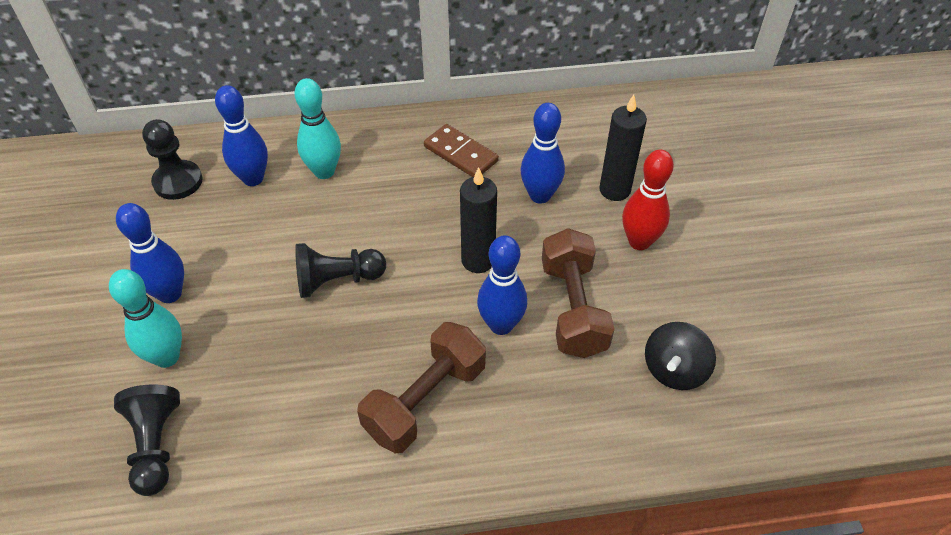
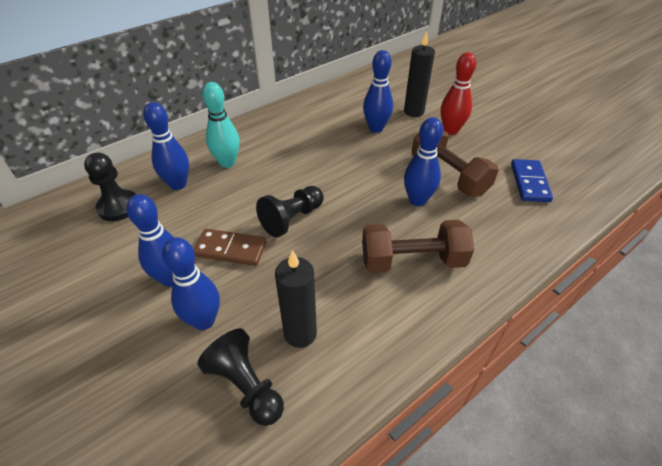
camera: 30 degrees left, 5 degrees down
turquoise bowling pin [109,269,182,368] -> blue bowling pin [162,237,220,330]
brown dumbbell [357,322,486,453] -> brown dumbbell turned 75 degrees clockwise [362,220,474,273]
brown domino [424,124,499,177] -> brown domino moved to [194,229,266,266]
black candle [460,167,497,273] -> black candle moved to [275,250,317,348]
black spinning top [645,322,716,390] -> blue domino [511,159,553,202]

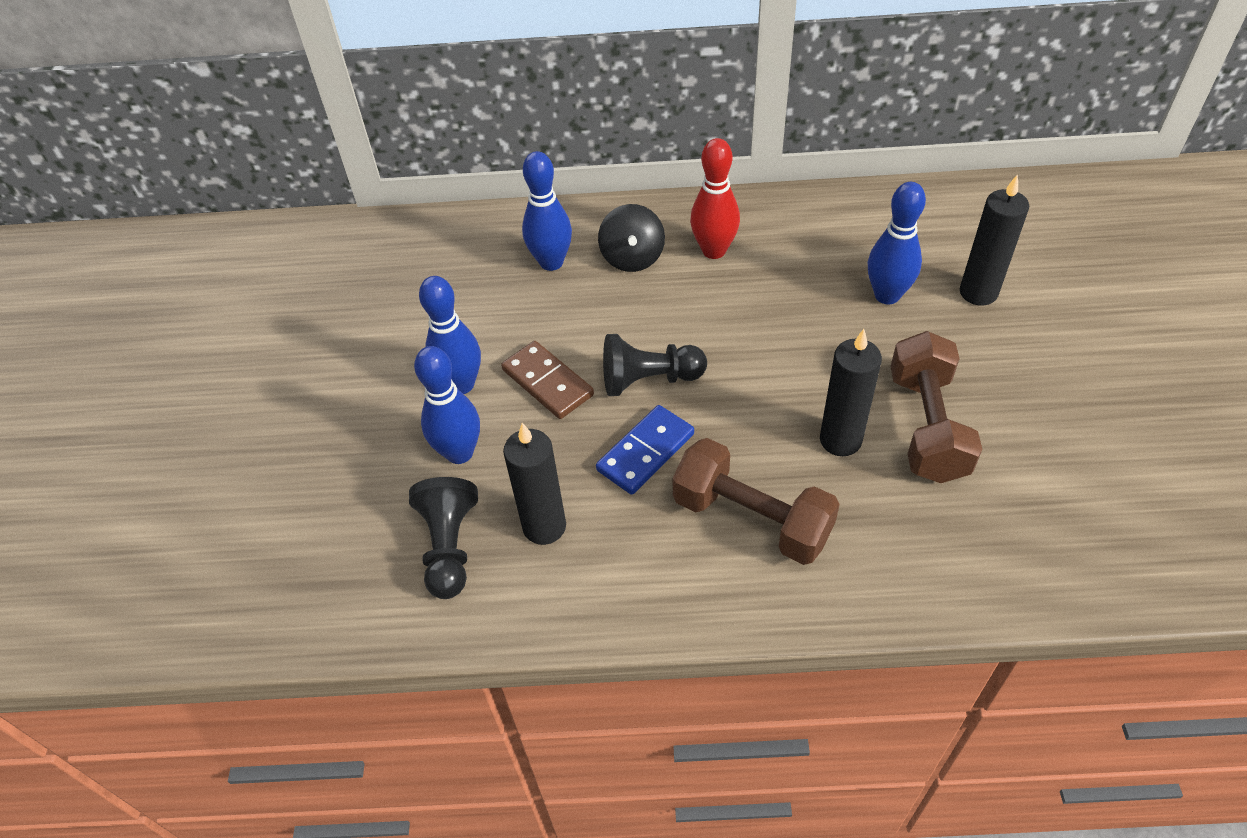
camera: 40 degrees right, 5 degrees up
black pawn [84,153,136,221] -> none
turquoise bowling pin [202,82,240,168] -> black spinning top [598,204,665,272]
blue bowling pin [404,117,443,206] -> black candle [820,329,882,456]
red bowling pin [441,52,477,135] -> red bowling pin moved to [690,138,740,259]
blue domino [511,159,553,202] -> blue domino moved to [596,405,694,495]

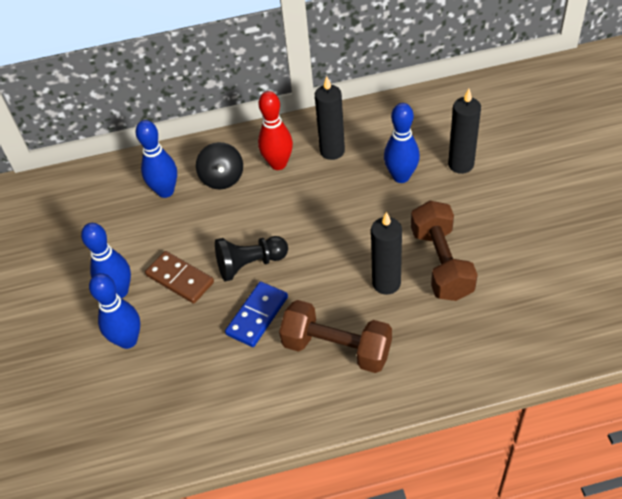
camera: 10 degrees left, 0 degrees up
black pawn [409,477,478,599] -> none
black candle [503,423,566,545] -> black candle moved to [315,76,345,160]

